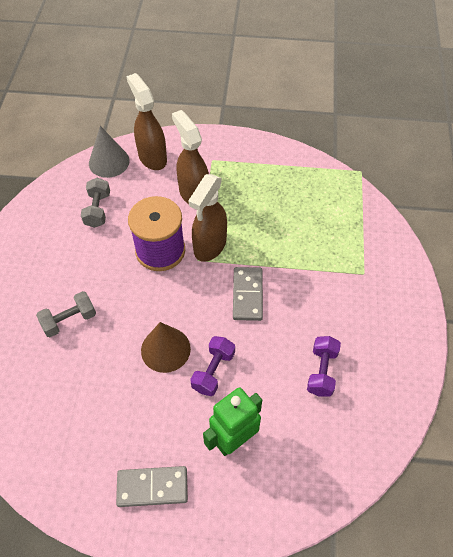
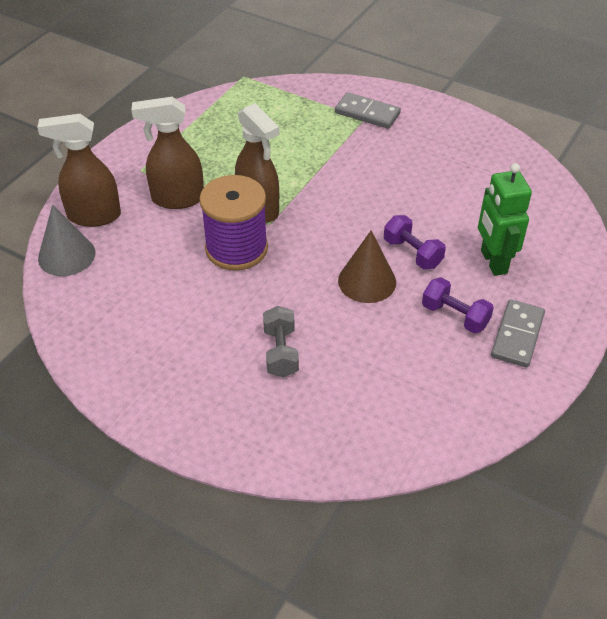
camera: 65 degrees left, 10 degrees down
grey dumbbell [81,178,110,228] -> none
grey domino [233,267,263,321] -> grey domino moved to [335,92,401,129]
purple dumbbell [307,336,341,396] -> purple dumbbell moved to [422,277,494,334]

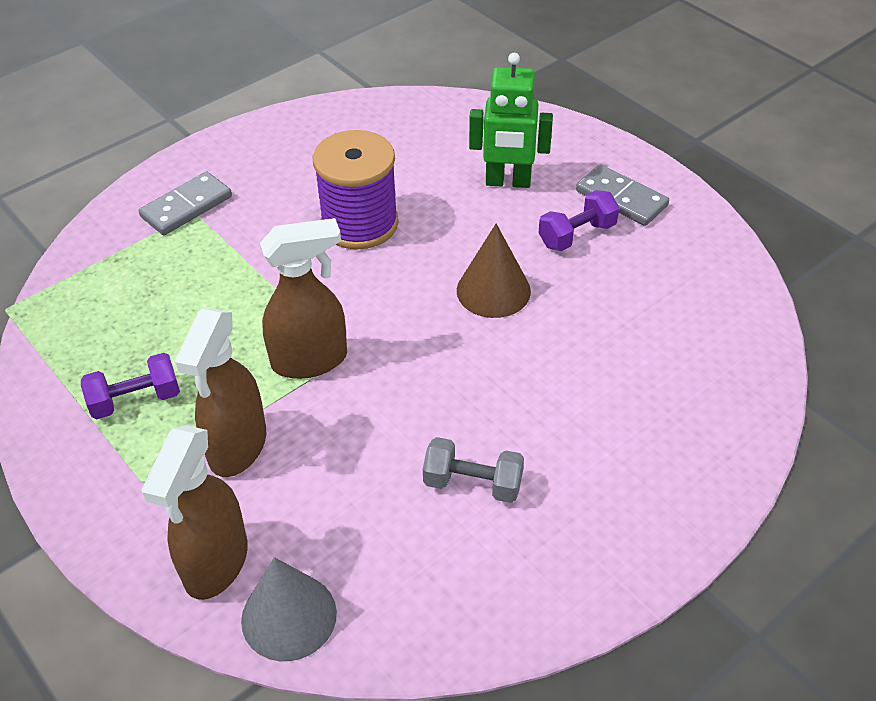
camera: 70 degrees left, 0 degrees up
purple spool [199,175,268,271] -> purple spool moved to [312,130,399,249]
grey dumbbell [263,306,299,378] -> grey dumbbell moved to [423,437,524,503]
purple dumbbell [384,215,446,269] -> purple dumbbell moved to [81,353,180,419]

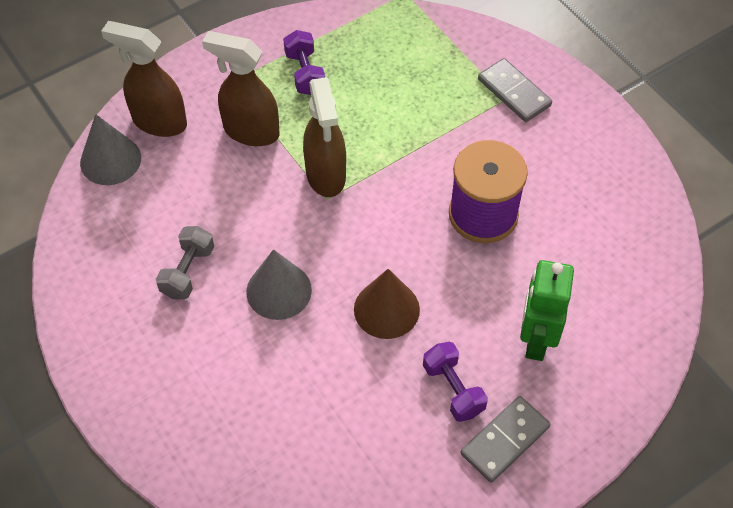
camera: 95 degrees right, 10 degrees up
none -> grey cone [246,249,312,320]

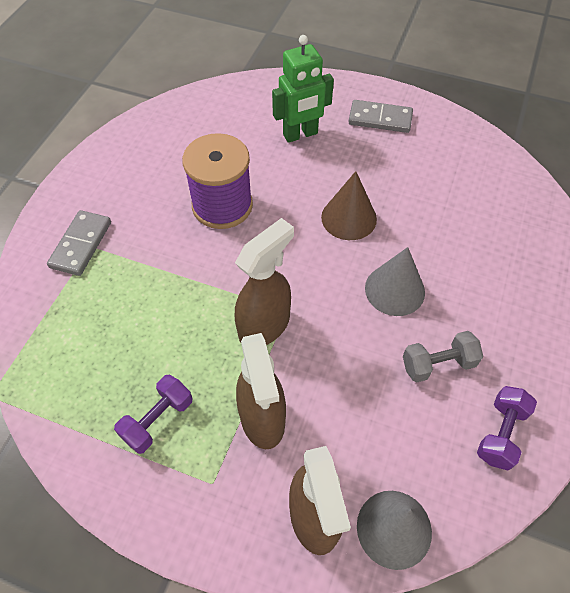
camera: 125 degrees left, 0 degrees up
purple dumbbell [423,342,488,422] -> purple dumbbell moved to [477,386,537,470]

